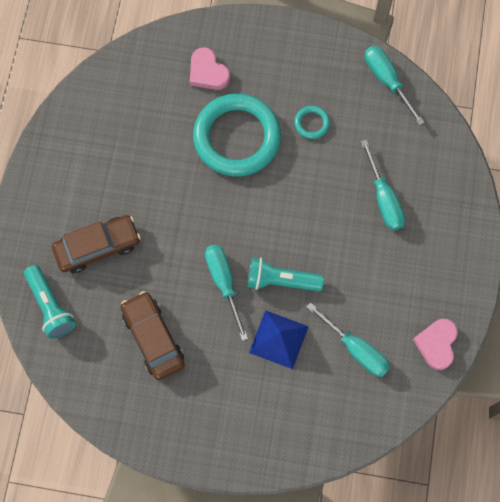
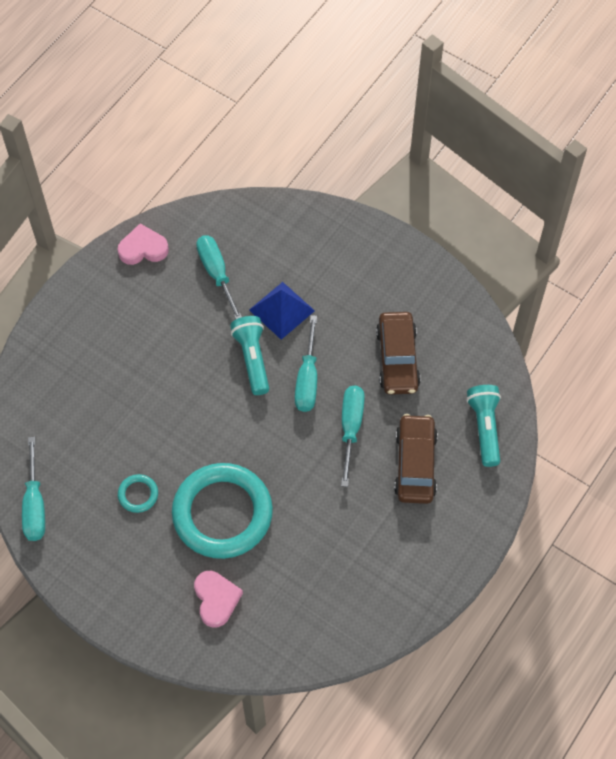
camera: 155 degrees left, 10 degrees down
brown car [52,215,141,273] -> brown car turned 90 degrees clockwise [394,414,438,504]
turquoise flashlight [248,258,324,292] -> turquoise flashlight turned 135 degrees counterclockwise [230,316,269,395]
turquoise screwdriver [361,140,405,231] -> turquoise screwdriver moved to [341,386,365,487]
pink heart [413,319,458,370] -> pink heart turned 135 degrees counterclockwise [117,223,169,265]

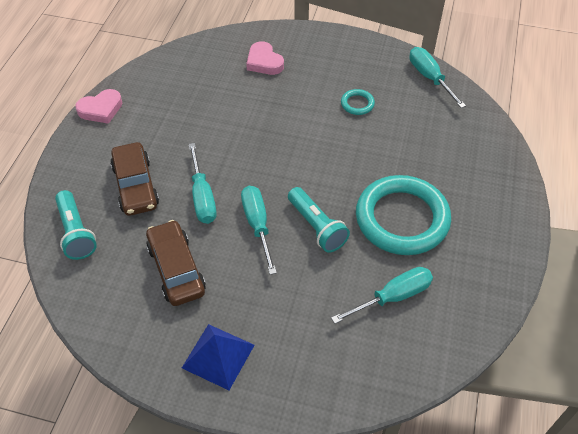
camera: 160 degrees right, 10 degrees down
pink heart [117,223,169,265] -> pink heart moved to [75,89,122,124]
turquoise ring [172,463,273,559] -> turquoise ring moved to [356,175,451,255]
turquoise screwdriver [196,235,242,319] -> turquoise screwdriver turned 75 degrees counterclockwise [331,267,433,324]
blue pyramid [249,282,315,340] -> blue pyramid moved to [182,324,254,390]

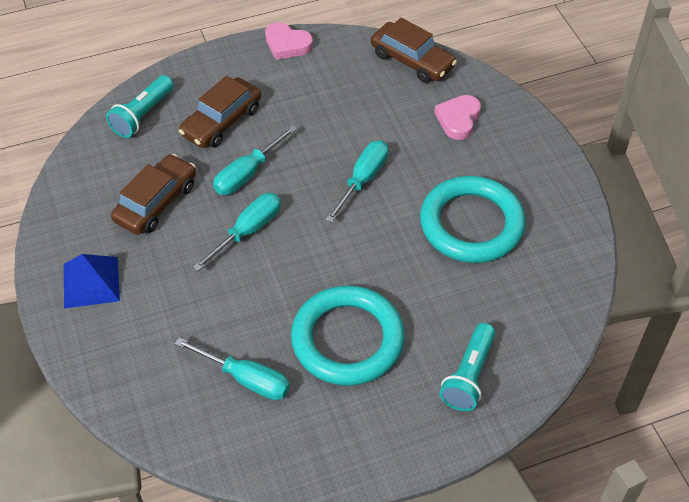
camera: 55 degrees right, 0 degrees up
turquoise flashlight [288,187,350,253] -> turquoise flashlight moved to [439,323,496,411]
turquoise ring [341,89,375,115] -> turquoise ring [420,176,526,263], size x2.46
turquoise screwdriver [409,47,466,108] -> turquoise screwdriver moved to [325,140,389,223]
none -> brown car [371,18,457,83]

